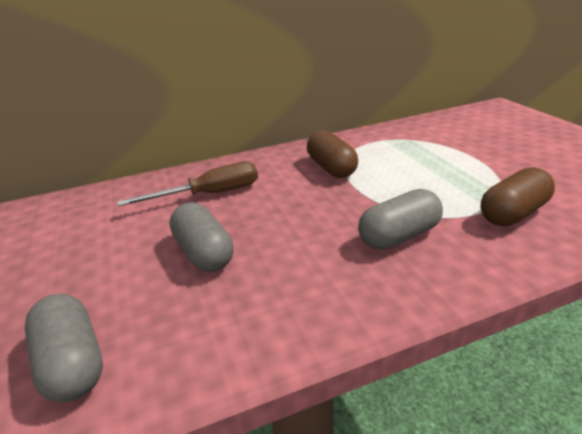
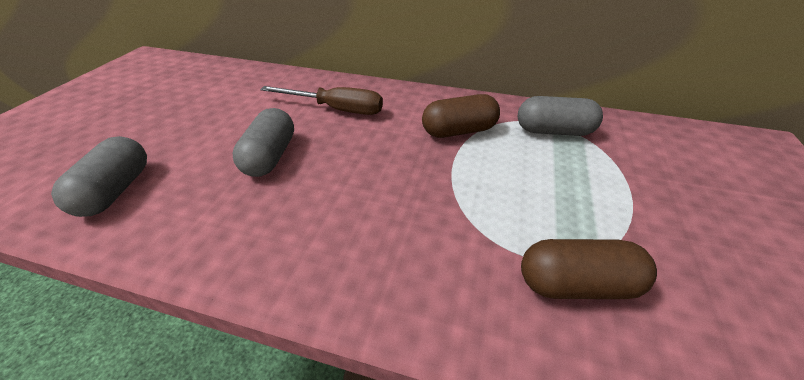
camera: 35 degrees right, 10 degrees up
brown capsule [307,130,358,178] -> brown capsule turned 60 degrees clockwise [422,94,500,138]
grey capsule [358,189,443,250] -> grey capsule moved to [518,96,603,136]

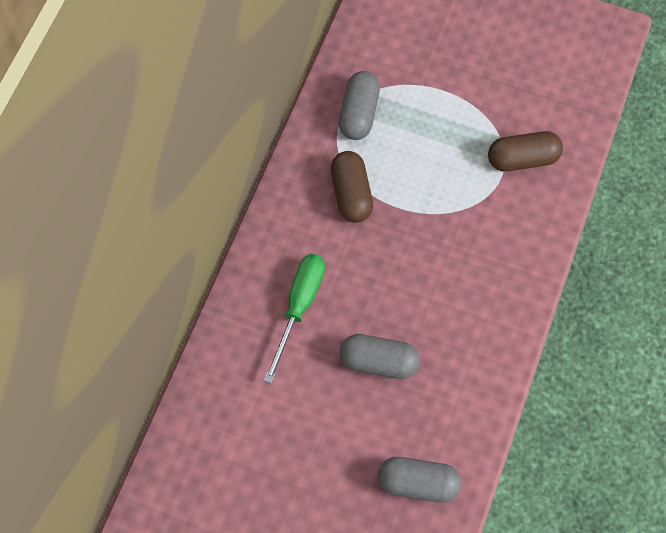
camera: 85 degrees left, 25 degrees up
brown screwdriver [260,86,383,115] -> green screwdriver [264,254,325,384]
brown capsule [521,239,657,299] -> brown capsule turned 75 degrees clockwise [488,131,563,171]

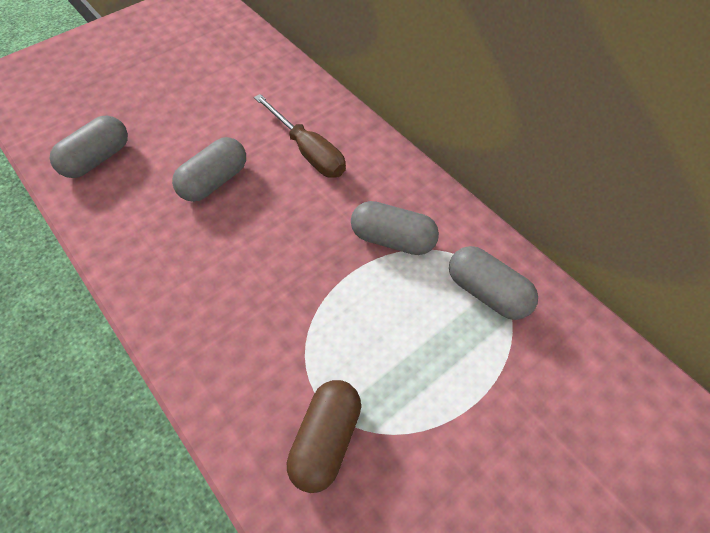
camera: 120 degrees right, 10 degrees down
green screwdriver [264,254,325,384] -> brown screwdriver [254,94,346,178]
brown capsule [331,151,373,223] -> grey capsule [351,201,439,255]

